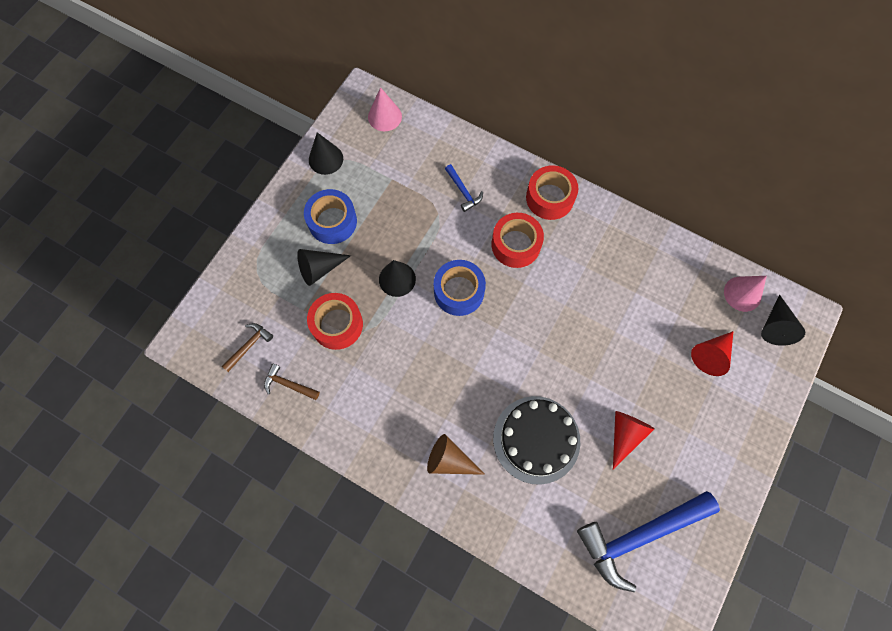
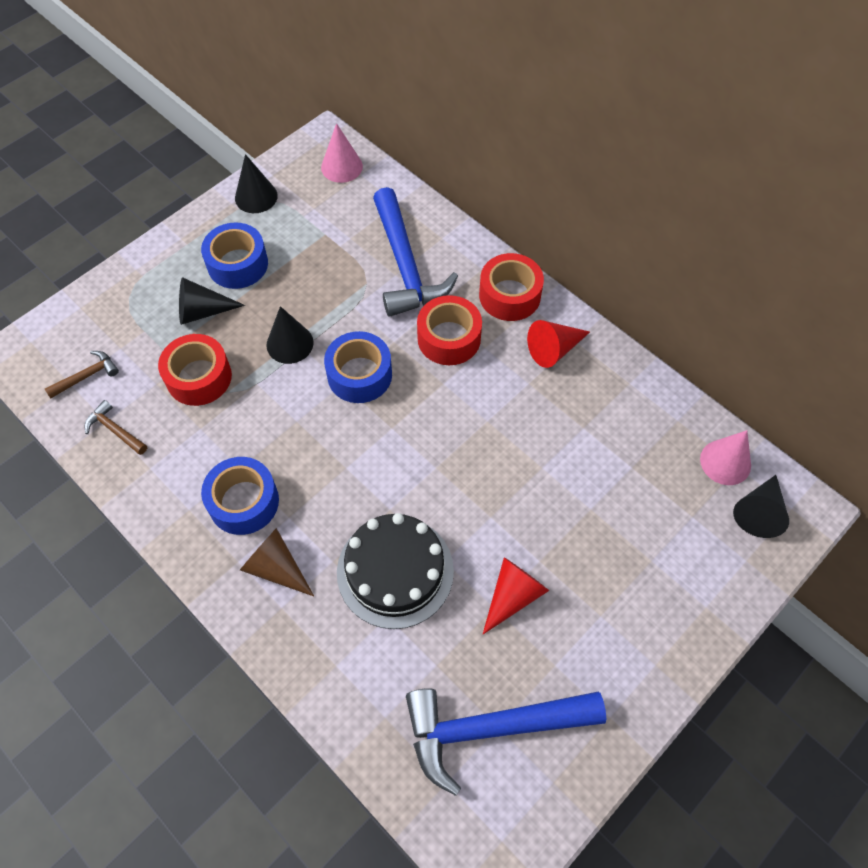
camera: 15 degrees right, 10 degrees down
blue hammer [445,164,483,212] -> blue hammer [373,187,458,317], size x2.27
red cone [691,331,733,376] -> red cone moved to [527,320,590,368]
none -> blue tape [201,457,279,535]

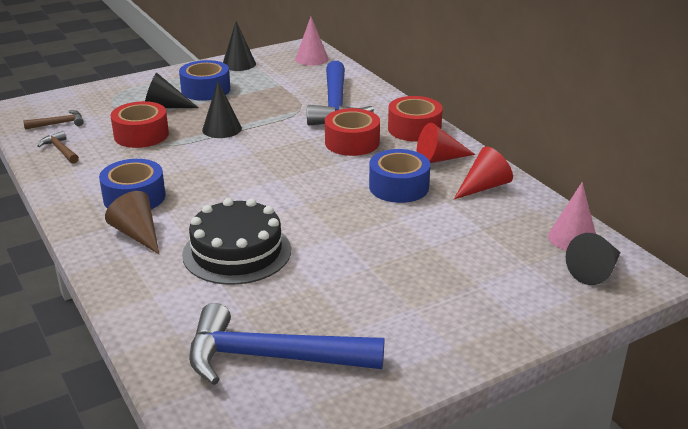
camera: 15 degrees right, 30 degrees down
blue tape [324,331,392,403] -> blue tape moved to [369,149,430,203]
red cone [483,557,549,634] -> red cone moved to [454,146,513,199]

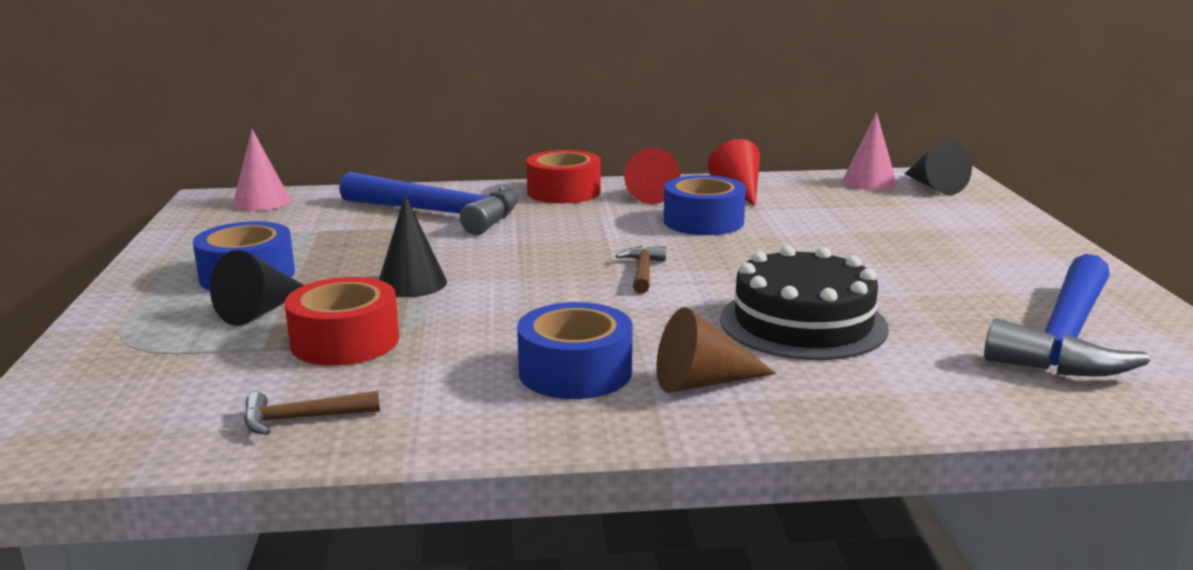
camera: 65 degrees left, 10 degrees down
brown hammer [23,110,84,129] -> brown hammer moved to [616,246,666,294]
black cone [223,21,256,71] -> none
red tape [325,108,380,156] -> none

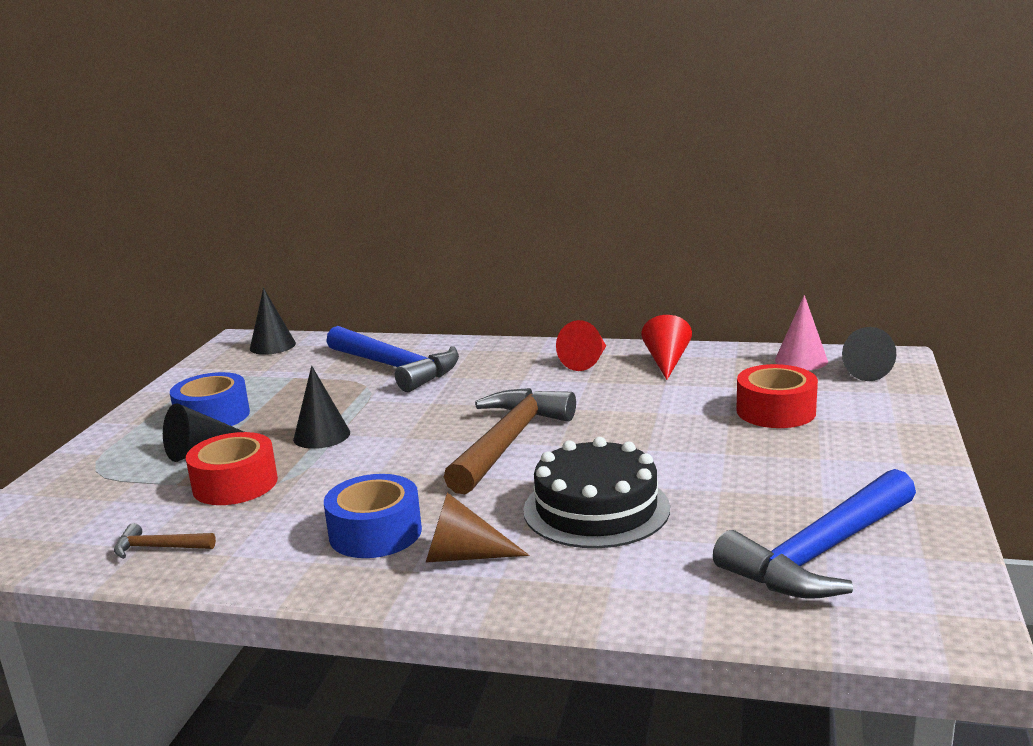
camera: 20 degrees right, 0 degrees up
pink cone [233,129,291,211] -> black cone [250,288,296,355]
red tape [526,150,601,203] -> red tape moved to [736,364,818,428]
brown hammer [616,246,666,294] -> brown hammer [444,388,576,494], size x2.27
blue tape [664,175,746,235] -> none

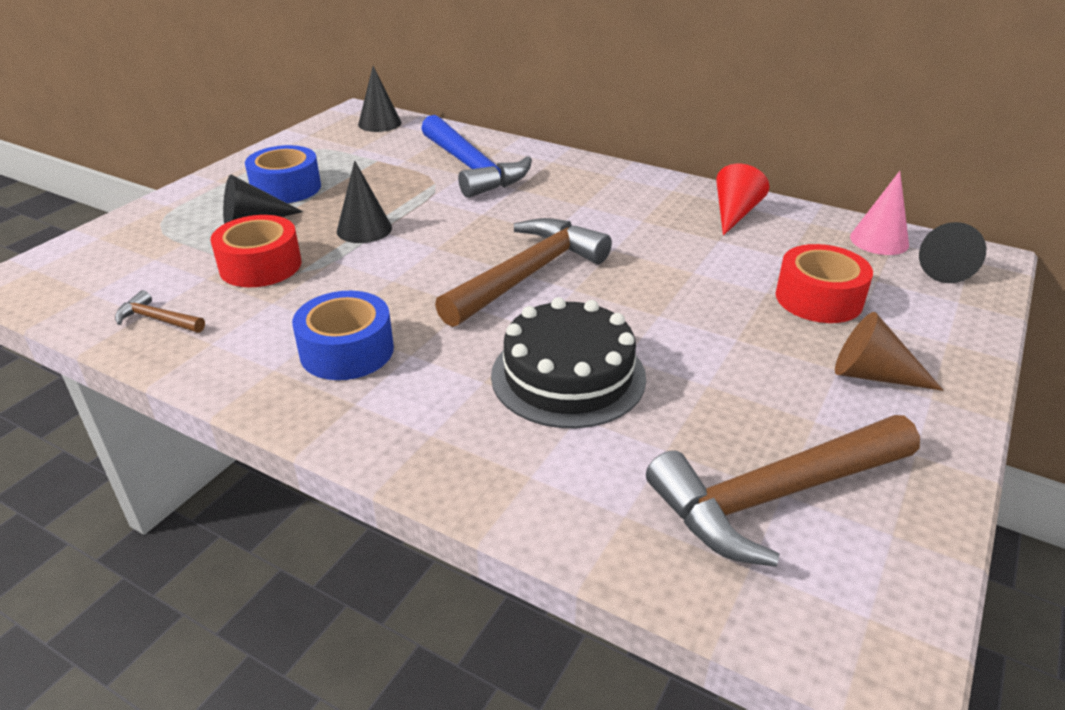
camera: 15 degrees right, 15 degrees up
brown cone [426,492,529,563] -> brown cone moved to [835,312,943,391]
red cone [556,320,606,371] -> none
blue hammer [713,469,916,599] -> brown hammer [646,415,920,567]

